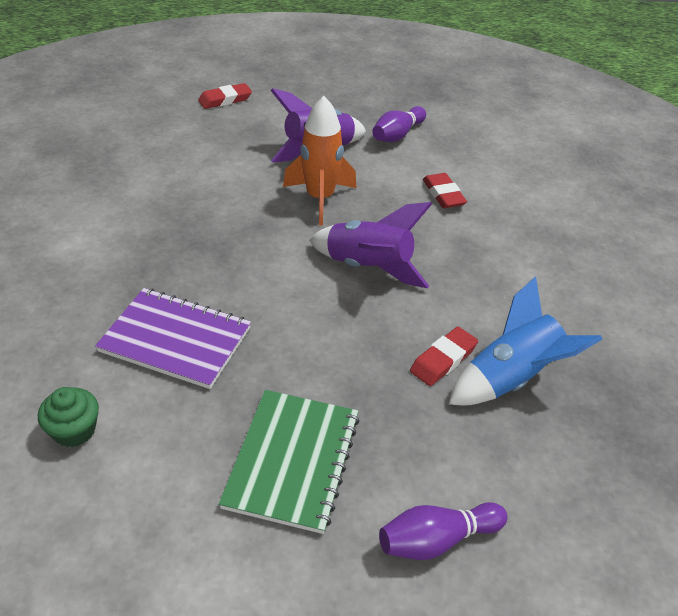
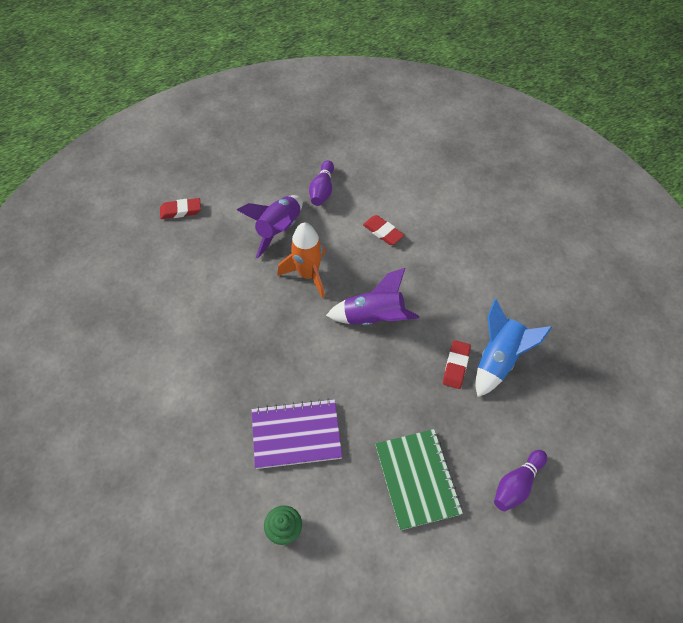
camera: 25 degrees left, 15 degrees up
red eraser [198,83,252,109] -> red eraser turned 45 degrees clockwise [160,198,201,219]

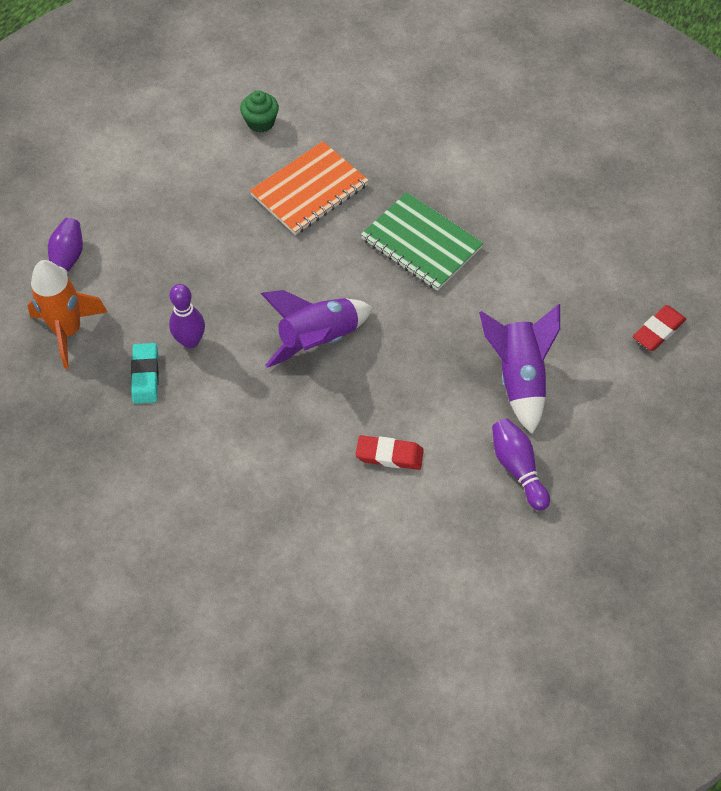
camera: 145 degrees right, 0 degrees up
purple notebook [251,399,342,469] -> orange notebook [250,141,369,235]
orange rocket [277,223,326,298] -> orange rocket moved to [27,260,108,369]
green notebook [375,429,463,531] -> green notebook moved to [361,192,484,291]
red eraser [443,340,471,389] -> purple bowling pin [169,284,205,349]
blue rocket [475,299,552,397] -> turquoise eraser [131,343,159,404]

